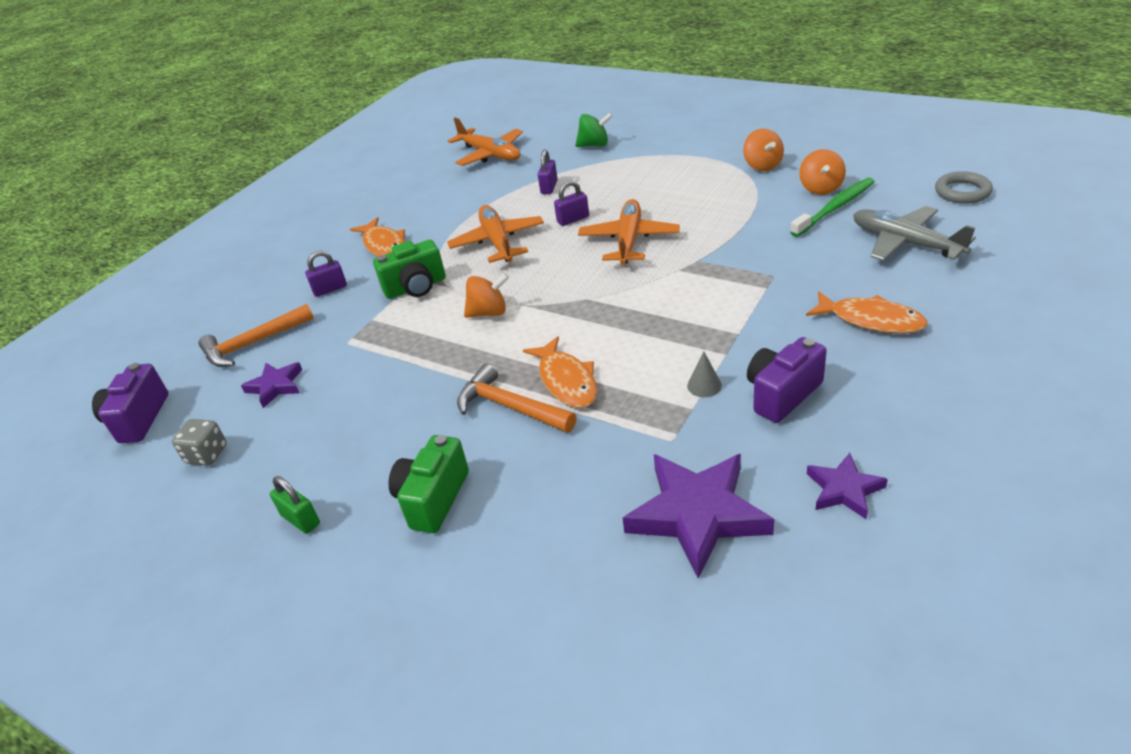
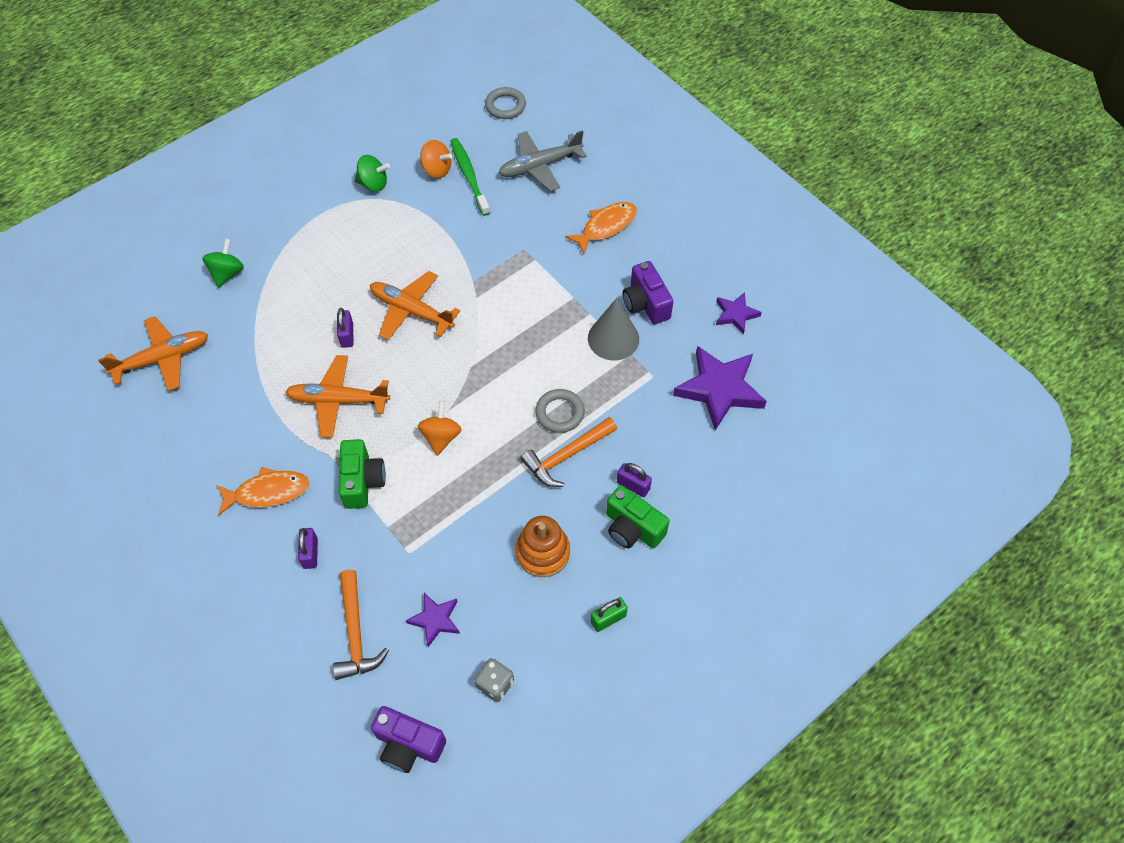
camera: 75 degrees left, 20 degrees up
orange fish [523,336,597,408] -> grey ring [535,389,585,433]
purple padlock [538,150,558,194] -> purple padlock moved to [617,463,652,497]
grey cone [687,351,722,397] -> grey cone [588,298,639,360], size x2.12
orange spinning top [743,128,784,171] -> green spinning top [355,155,390,192]
none -> orange stacking toy [516,516,570,577]

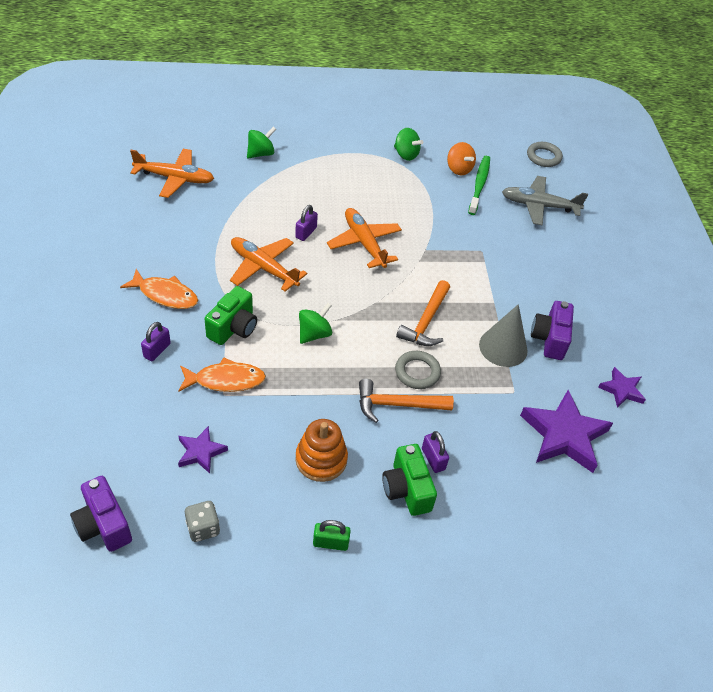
camera: 30 degrees right, 10 degrees down
orange hammer [333,570,389,680] -> orange hammer moved to [396,280,450,346]
orange spinning top [418,401,462,456] -> green spinning top [299,303,332,344]
orange fish [565,202,637,254] -> orange fish moved to [178,357,266,392]

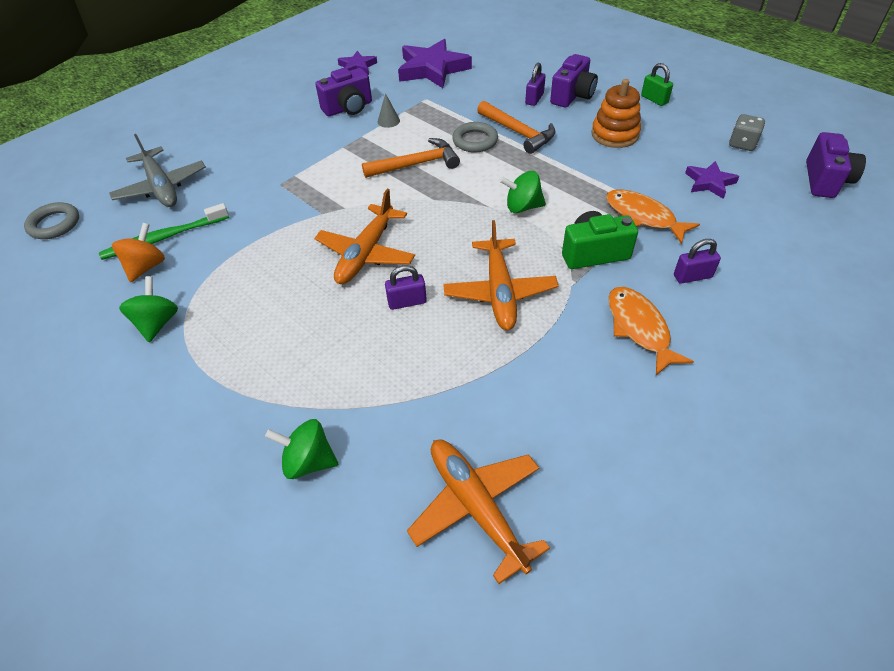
camera: 125 degrees left, 0 degrees up
green camera [382,444,437,516] -> purple camera [550,54,598,108]
grey cone [479,304,528,367] -> grey cone [378,93,400,128], size x0.47

